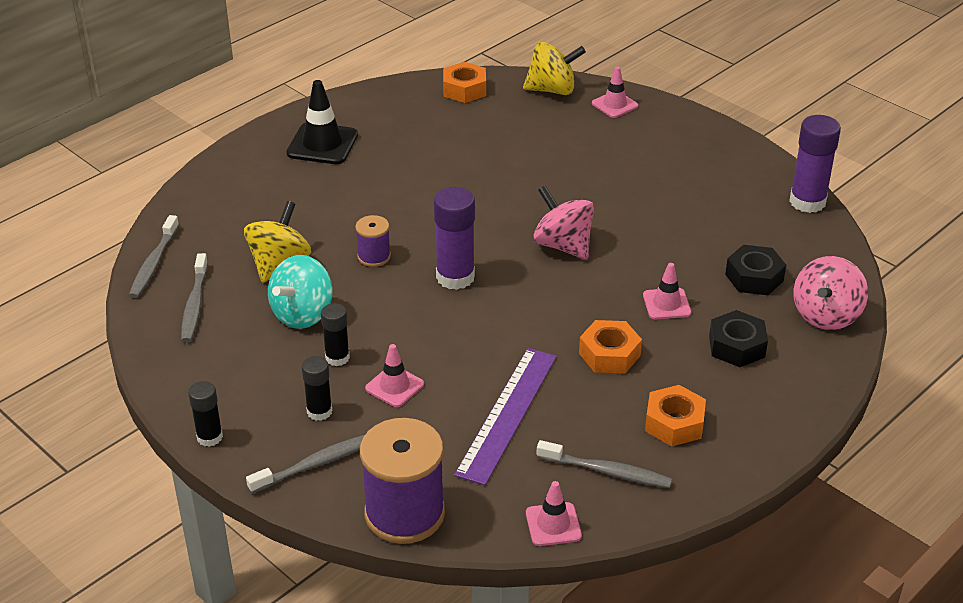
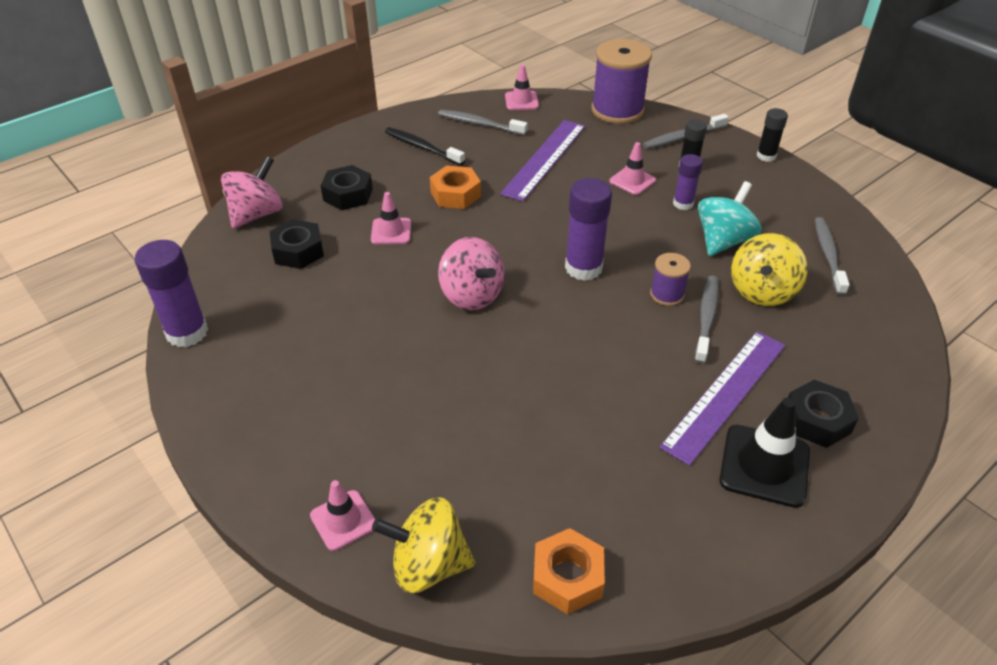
camera: 175 degrees left, 5 degrees up
grey toothbrush [129,215,179,298] -> grey toothbrush moved to [695,276,719,364]
black glue stick [321,303,350,366] -> purple glue stick [673,154,703,210]
orange nut [645,385,706,446] -> black toothbrush [385,127,465,166]
none -> purple ruler [659,331,785,466]
none -> black nut [788,380,859,448]

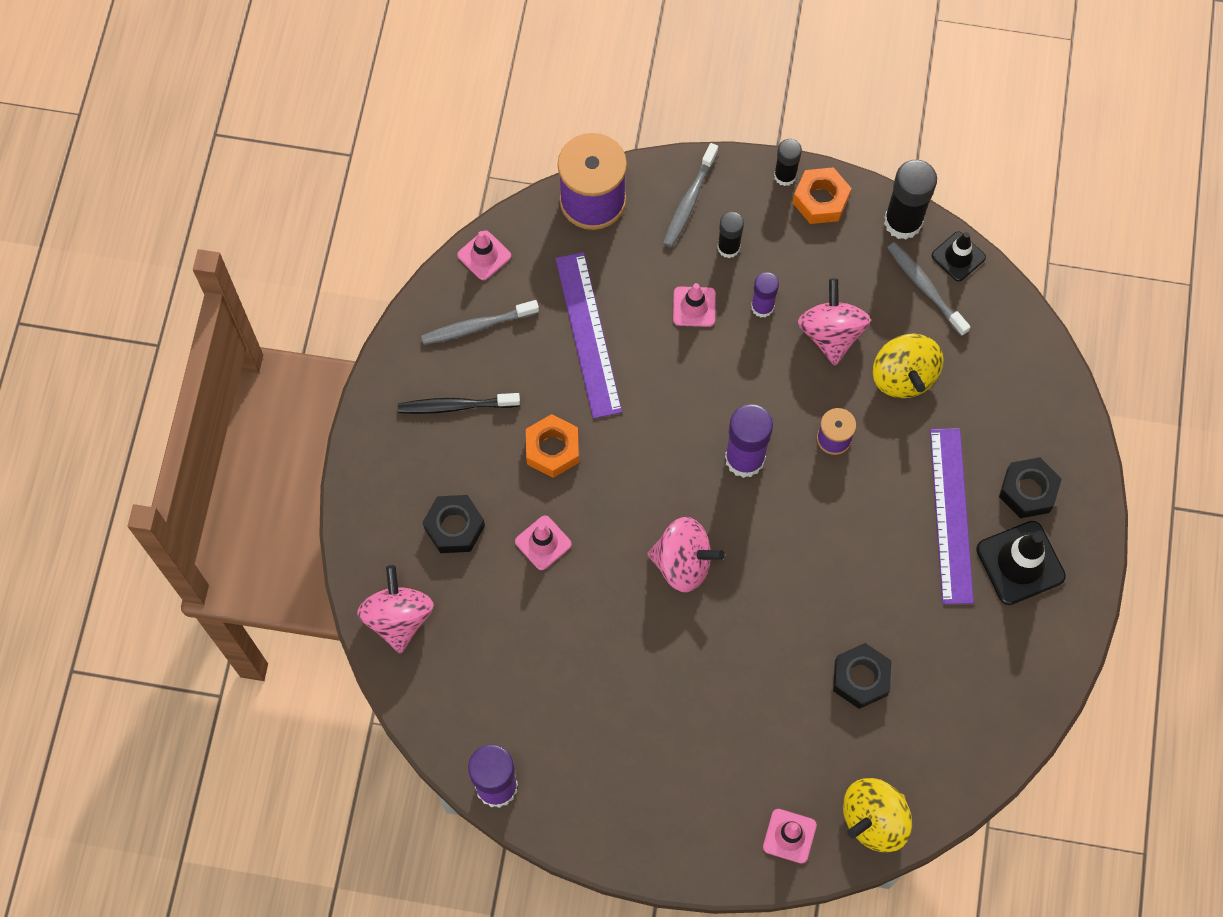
camera: 40 degrees left, 25 degrees up
black nut [270,219,324,269] -> black nut moved to [833,643,892,709]
orange nut [533,528,605,614] -> orange nut moved to [793,167,851,224]
grey toothbrush [695,276,719,364] -> none
turquoise spinning top [698,181,761,256] -> pink spinning top [798,278,871,365]
none -> black glue stick [884,160,937,240]
none -> black traffic cone [932,232,986,281]

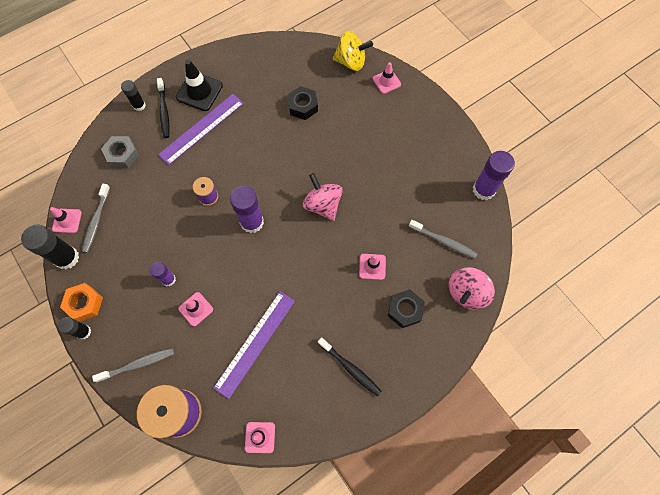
camera: 135 degrees left, 0 degrees up
grey toothbrush [421,300,539,345] -> grey toothbrush moved to [409,220,478,259]
orange nut [526,414,579,478] -> none
black glue stick [717,212,744,258] -> black glue stick moved to [121,80,146,111]
pink spinning top [798,278,871,365] -> none
yellow spinning top [873,333,943,398] -> none
black traffic cone [932,232,986,281] -> pink traffic cone [50,207,82,233]
black nut [999,457,1062,518] -> black toothbrush [157,78,170,138]
none -> grey nut [101,136,139,168]

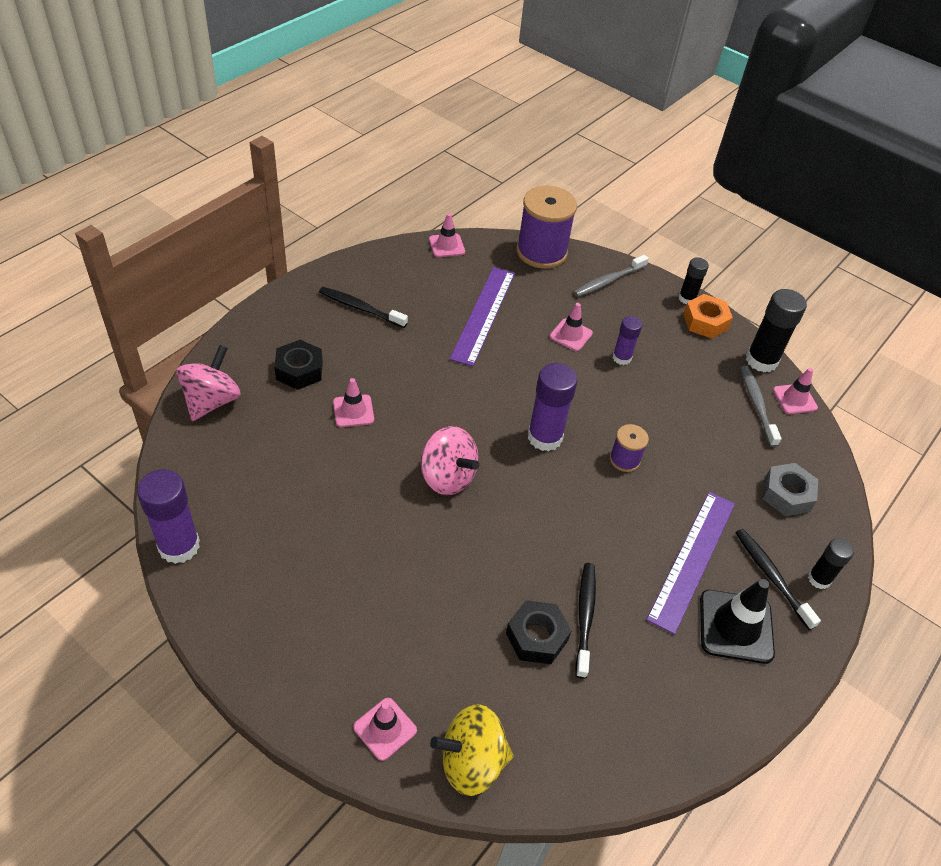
camera: 160 degrees right, 20 degrees down
grey toothbrush [409,220,478,259] -> none
none -> black toothbrush [575,563,596,679]

